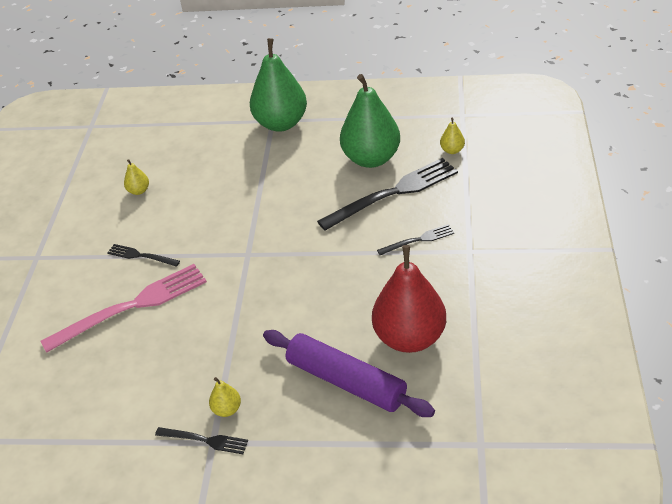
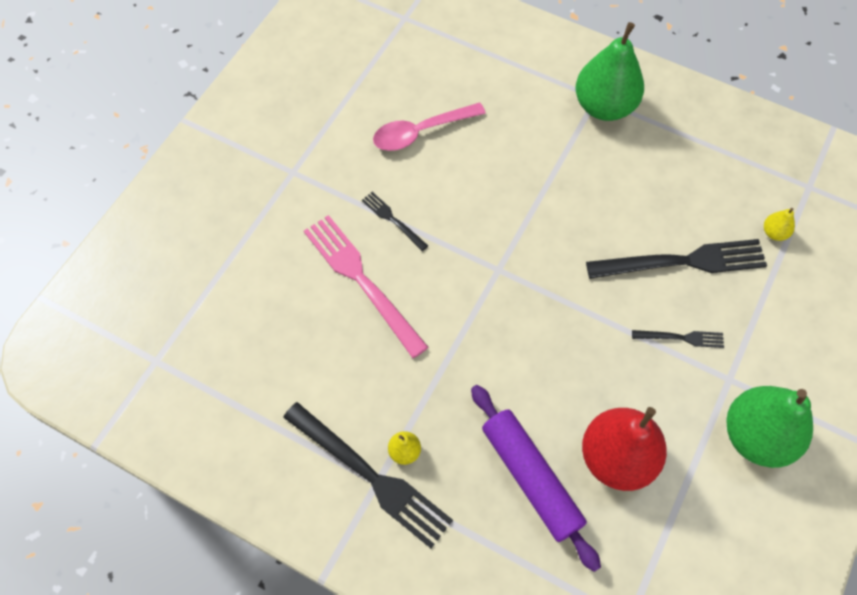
camera: 20 degrees right, 20 degrees up
pink fork [40,264,207,353] -> pink fork turned 120 degrees counterclockwise [304,215,429,358]
yellow pear [124,159,149,195] -> pink spoon [373,103,486,151]
black fork [155,427,248,454] -> black fork [283,402,453,548], size x2.05
green pear [340,74,400,168] -> green pear moved to [726,386,813,468]

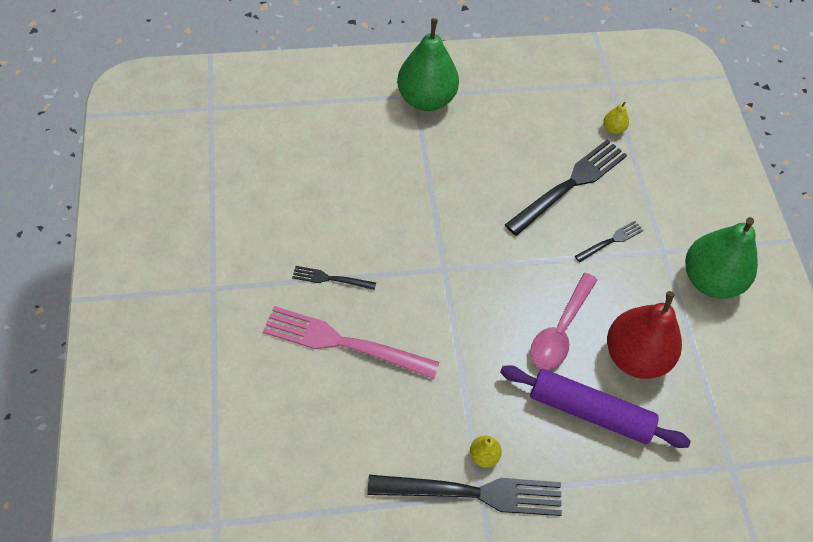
camera: 40 degrees left, 5 degrees down
pink spoon [373,103,486,151] -> pink spoon moved to [530,273,597,370]

